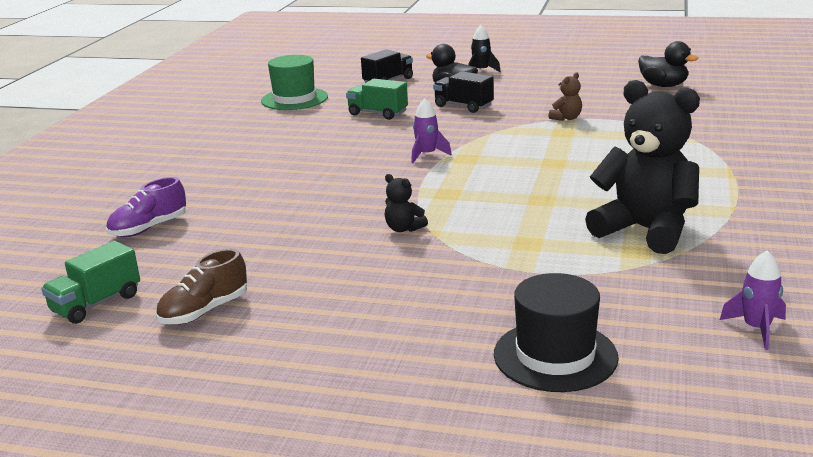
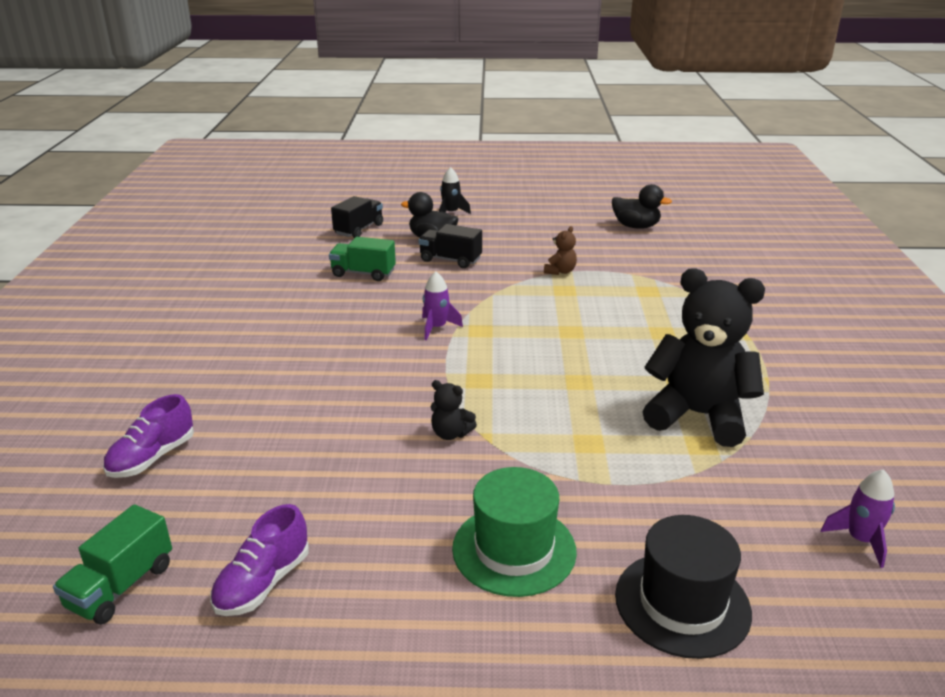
camera: 15 degrees left, 5 degrees up
brown shoe [156,249,247,325] -> purple shoe [210,504,309,616]
green hat [261,55,328,110] -> green hat moved to [452,467,577,597]

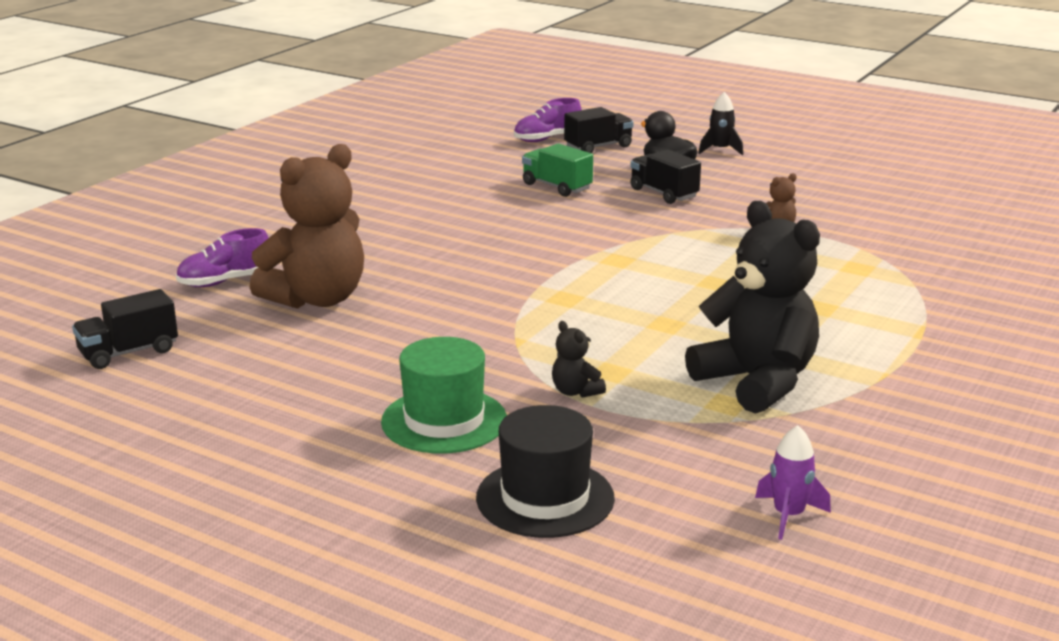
camera: 30 degrees right, 5 degrees down
green truck [53,504,172,625] -> black truck [72,289,178,369]
purple shoe [210,504,309,616] -> purple shoe moved to [514,98,582,142]
purple rocket [422,271,463,340] -> none
black teddy bear [431,380,477,440] -> black teddy bear moved to [552,321,606,397]
black duck [612,184,672,229] -> none
none -> brown teddy bear [249,144,364,309]

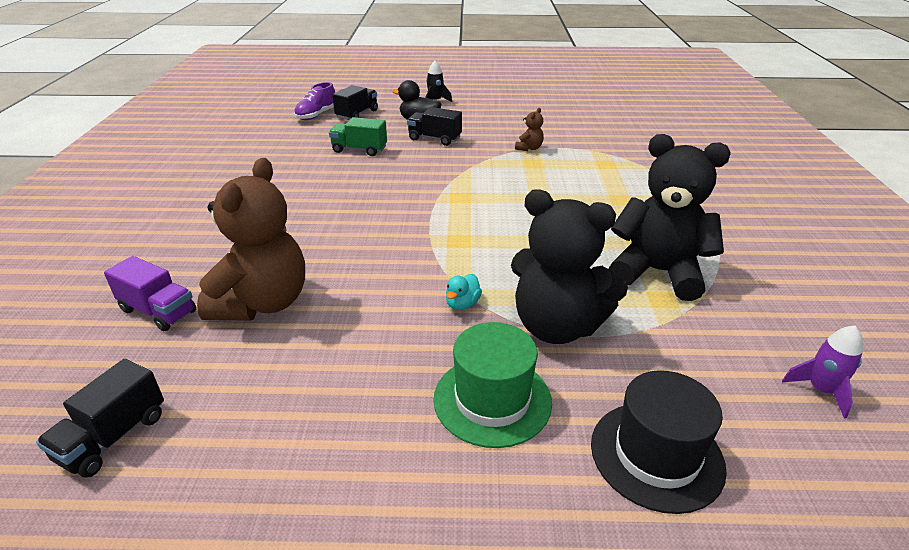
camera: 30 degrees left, 10 degrees up
purple shoe [176,228,269,287] -> purple truck [104,256,197,331]
black teddy bear [552,321,606,397] -> black teddy bear [511,189,628,344], size x2.41
none -> turquoise duck [446,274,482,310]

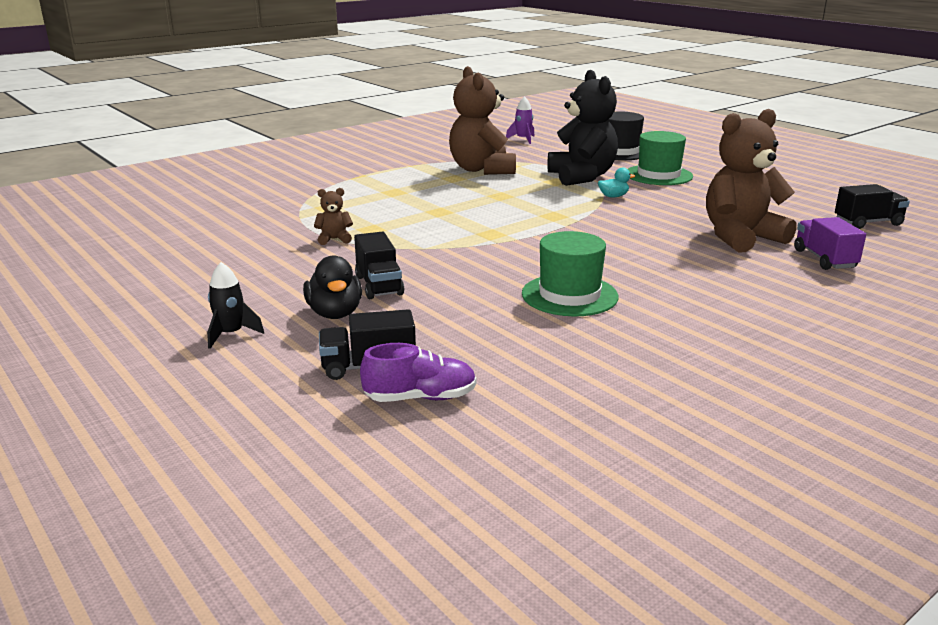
camera: 130 degrees left, 10 degrees down
green truck [329,117,387,156] -> none
black teddy bear [608,134,731,301] -> brown teddy bear [449,66,516,175]
none -> green hat [522,231,619,316]

